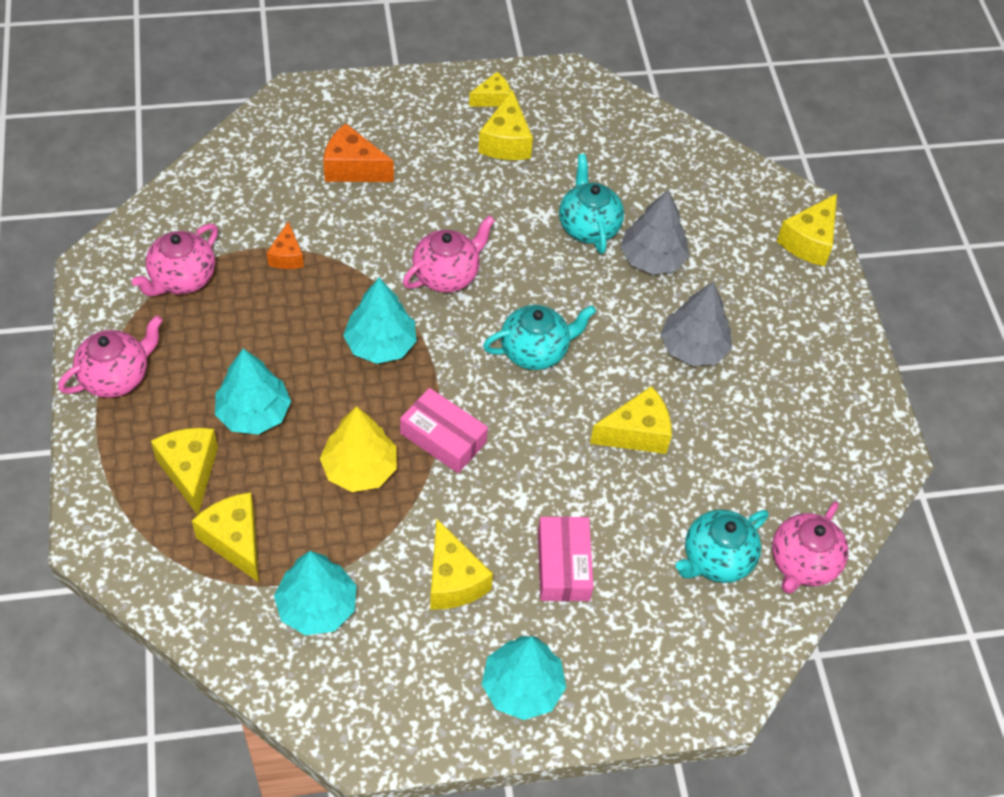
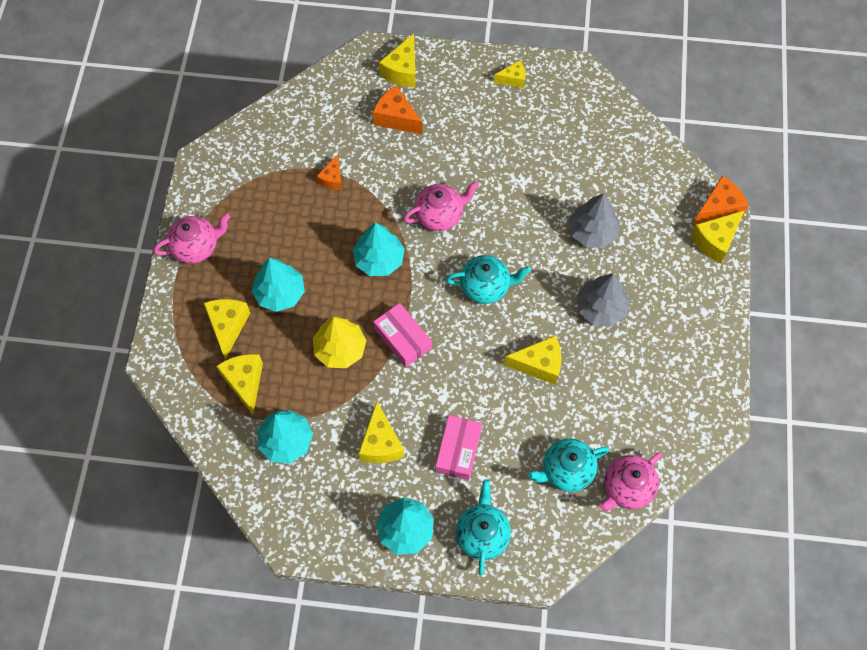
camera: 20 degrees right, 10 degrees up
pink teapot [132,223,218,296] -> none
yellow cheese [478,89,533,160] -> yellow cheese moved to [379,33,416,87]
turquoise teapot [559,154,624,254] -> turquoise teapot moved to [456,479,511,575]
none -> orange cheese [693,176,749,225]

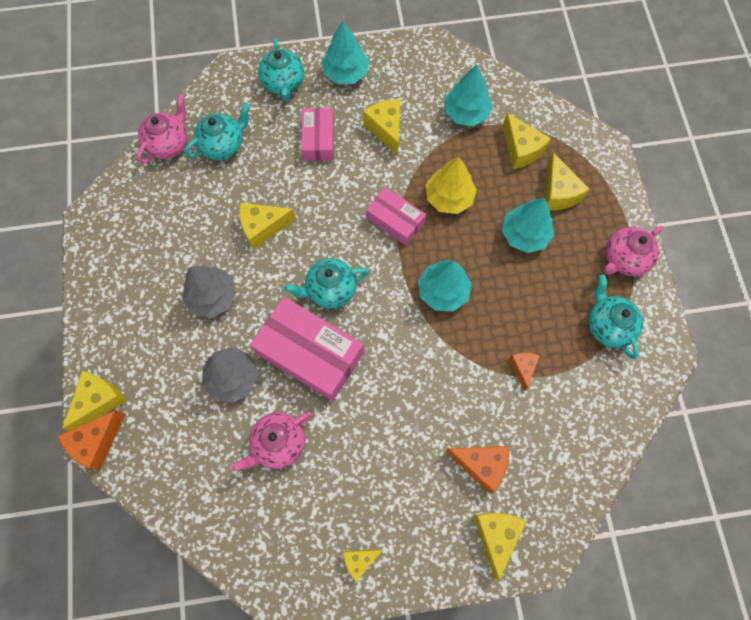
camera: 165 degrees right, 5 degrees up
pink teapot [403,181,479,231] -> pink teapot moved to [231,412,313,472]
none -> pink box [250,297,364,401]
none -> turquoise teapot [588,274,643,359]

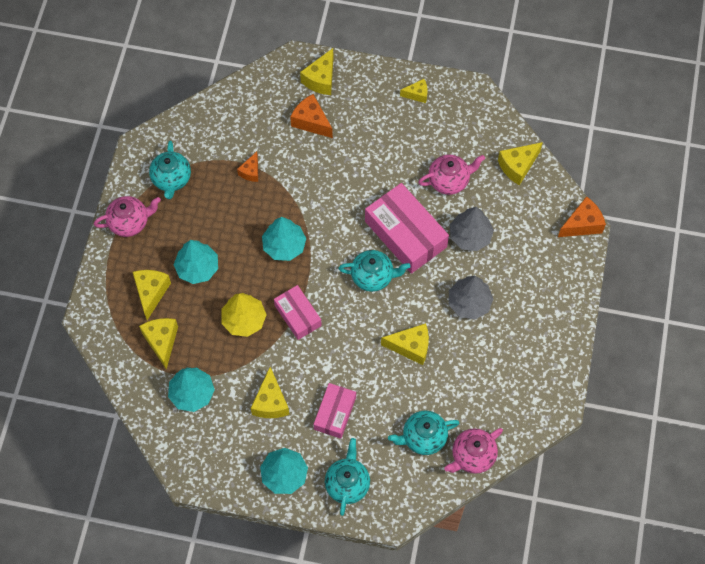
camera: 160 degrees left, 5 degrees down
yellow cheese [62,371,127,431] -> yellow cheese moved to [498,142,543,186]

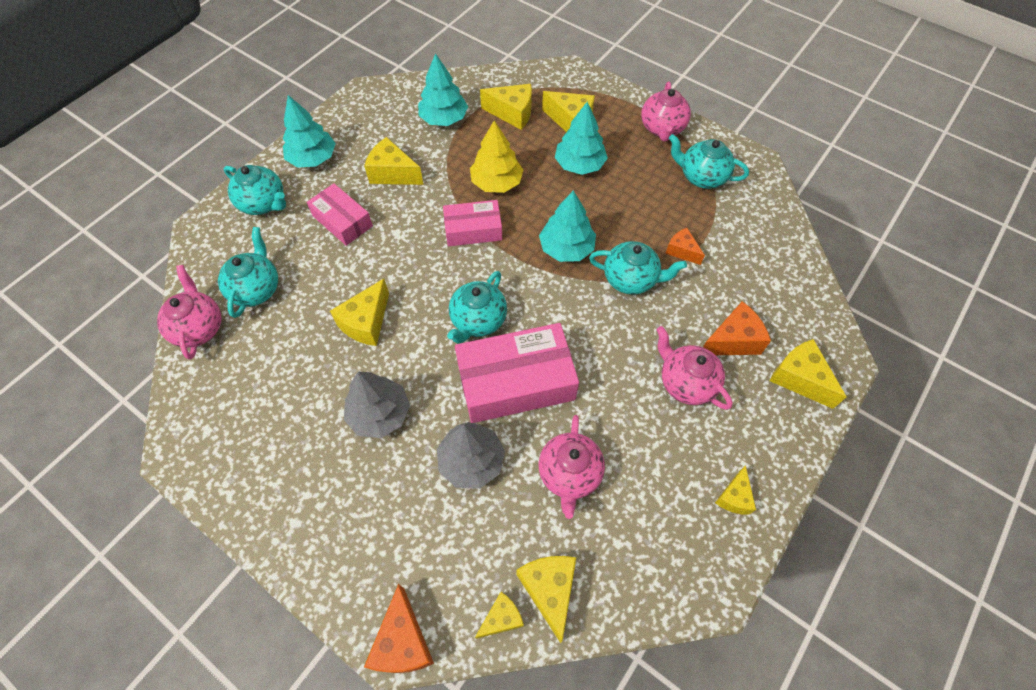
camera: 115 degrees right, 5 degrees down
none -> yellow cheese [475,592,524,639]
none -> turquoise teapot [589,241,687,295]
none -> pink teapot [656,326,733,410]

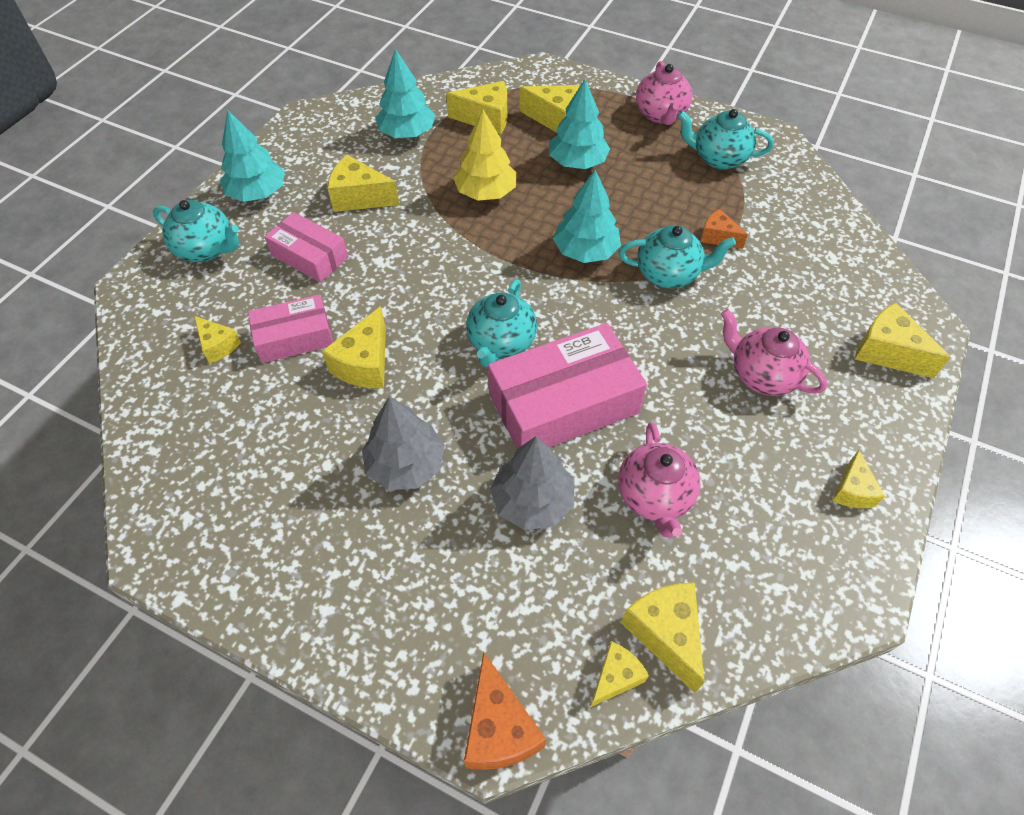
camera: 10 degrees left, 5 degrees down
pink teapot [157,265,222,360] -> none
turquoise teapot [218,227,278,318] -> yellow cheese [194,316,241,364]
pink box [443,200,502,246] -> pink box moved to [248,294,333,363]
orange cheese [703,301,771,355] -> none

